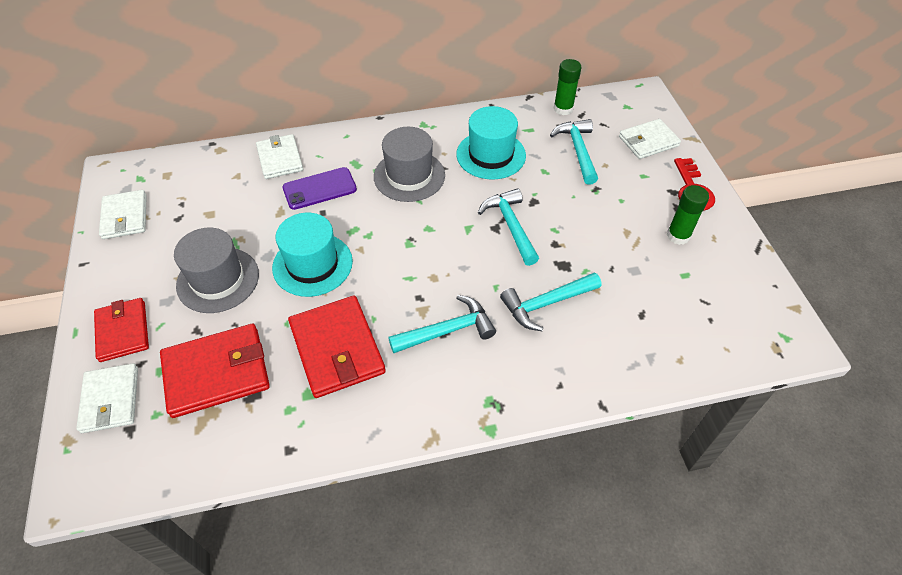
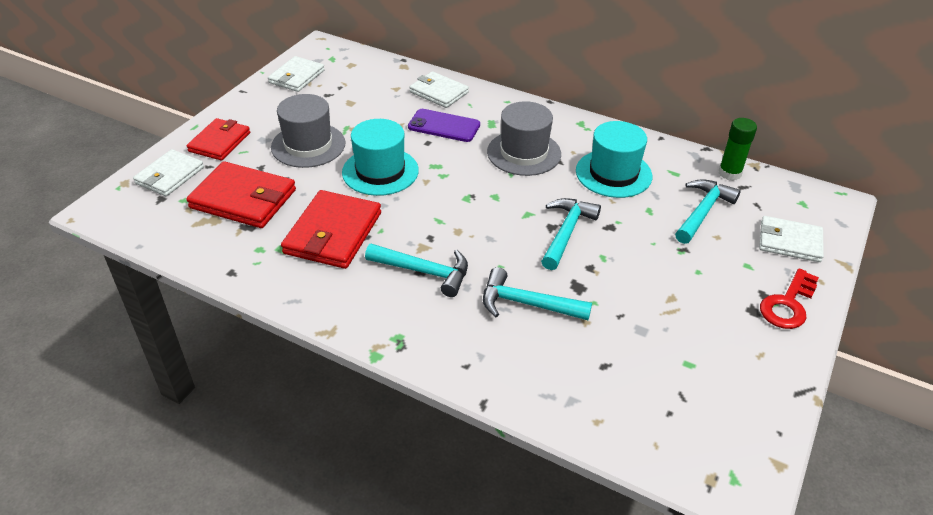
camera: 40 degrees right, 10 degrees down
white wallet [256,134,303,179] -> white wallet turned 75 degrees counterclockwise [409,71,469,108]
green glue stick [667,185,709,245] -> none

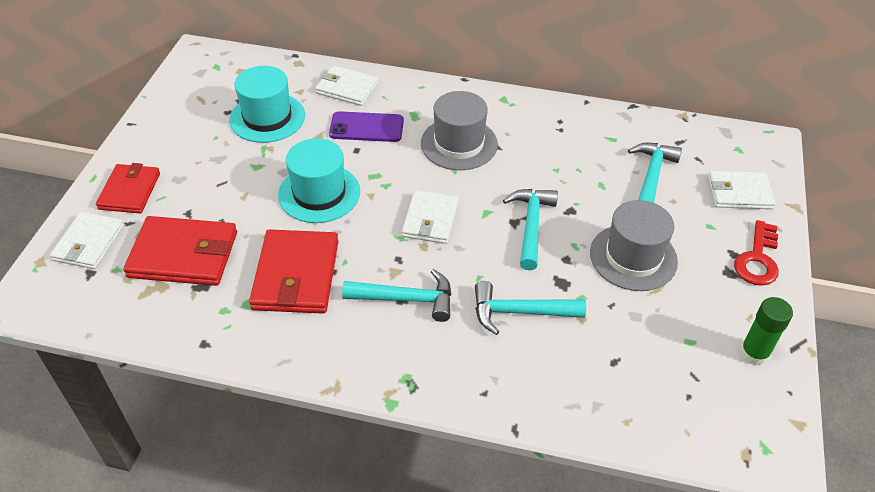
camera: 15 degrees left, 5 degrees up
white wallet [268,56,325,92] -> white wallet moved to [402,190,459,244]
grey hat [271,94,345,168] -> grey hat moved to [590,200,678,291]
turquoise hat [576,121,652,198] -> turquoise hat moved to [229,66,305,143]
green glue stick [718,118,757,181] -> green glue stick moved to [740,297,793,365]

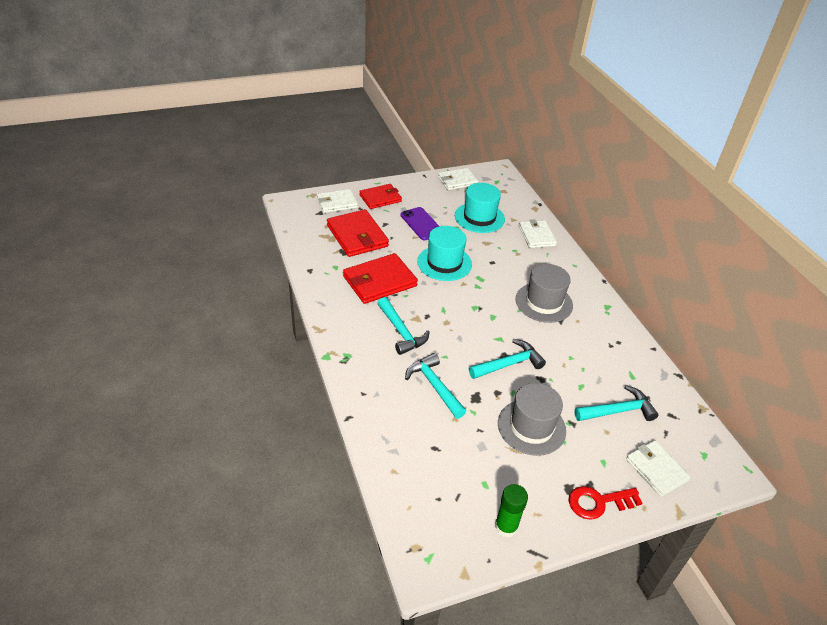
camera: 55 degrees right, 5 degrees down
purple phone [329,111,404,142] -> purple phone moved to [400,207,439,240]
white wallet [402,190,459,244] -> white wallet moved to [438,168,479,190]

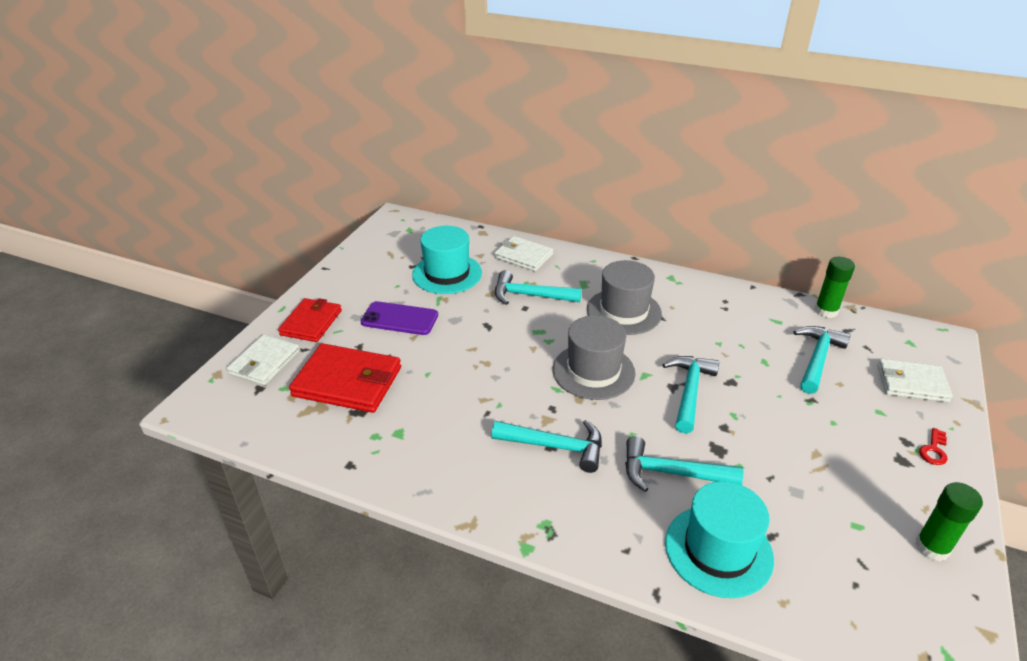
camera: 45 degrees left, 5 degrees down
red wallet [343,253,418,304] -> none
turquoise hat [417,226,472,281] -> turquoise hat moved to [665,481,774,598]
white wallet [438,168,479,190] -> none
grey hat [498,383,566,456] -> grey hat moved to [553,315,635,400]
red key [568,486,642,520] -> red key [919,428,947,465], size x0.56
none -> turquoise hammer [495,270,582,305]
none -> green glue stick [814,257,855,318]

